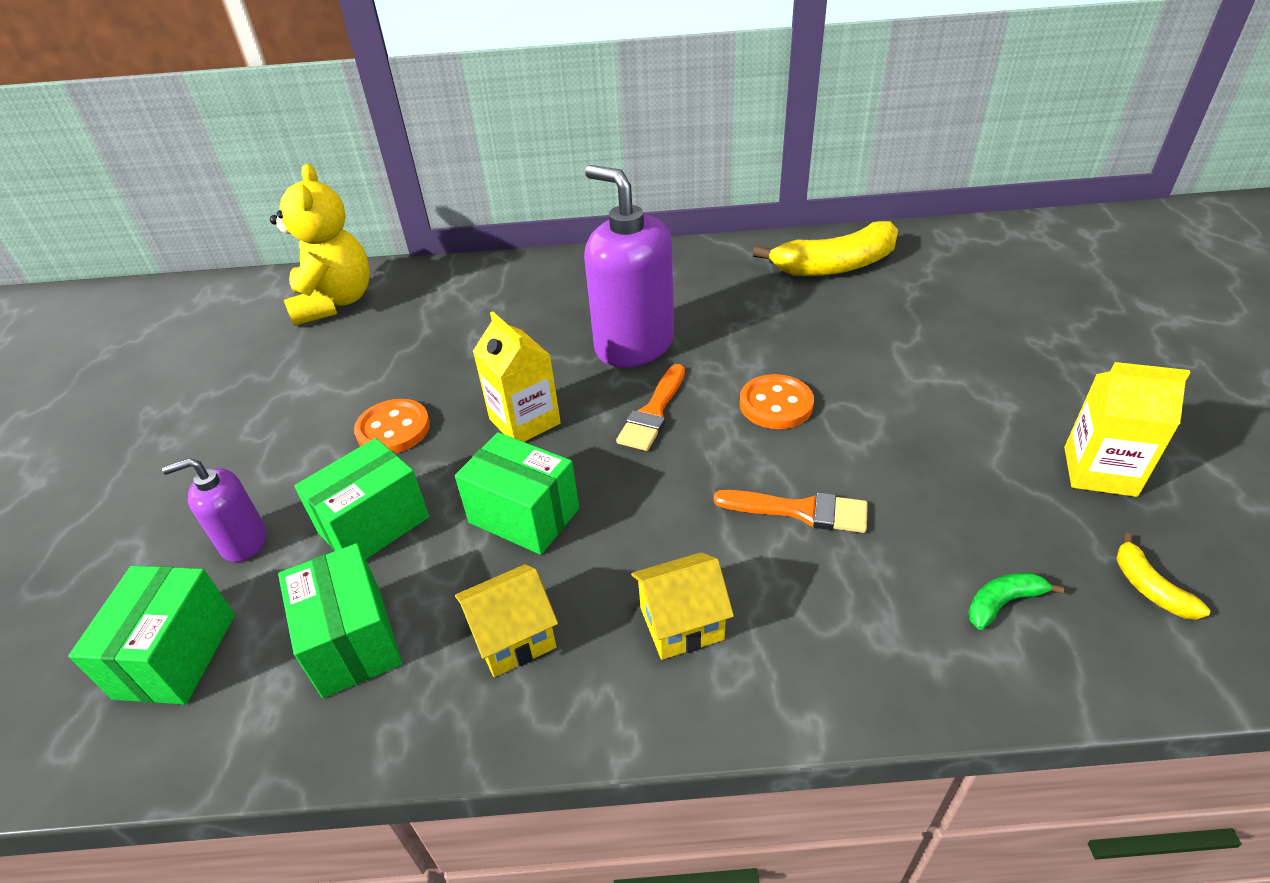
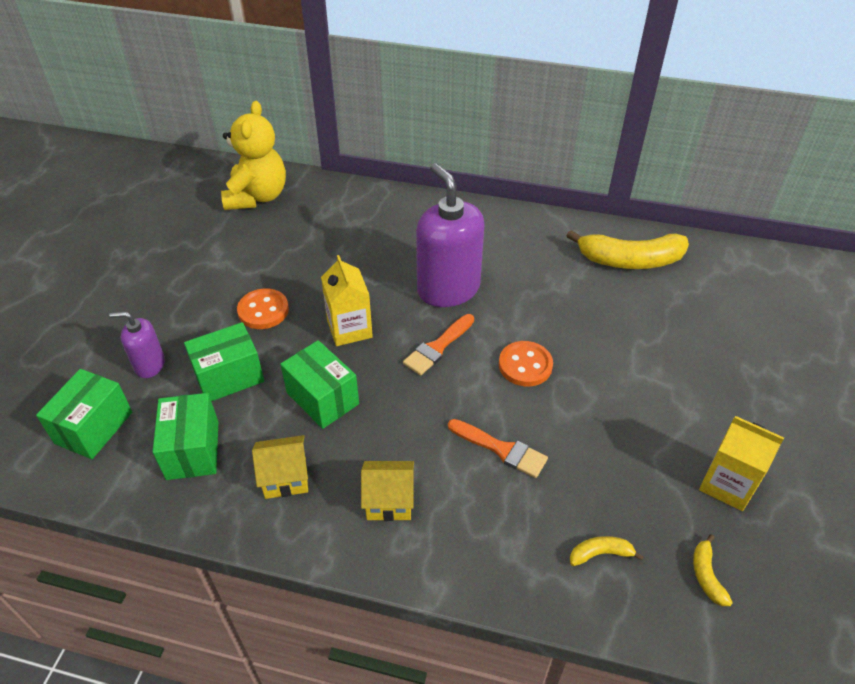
camera: 15 degrees right, 5 degrees up
green banana [968,572,1065,630] -> yellow banana [570,536,644,566]

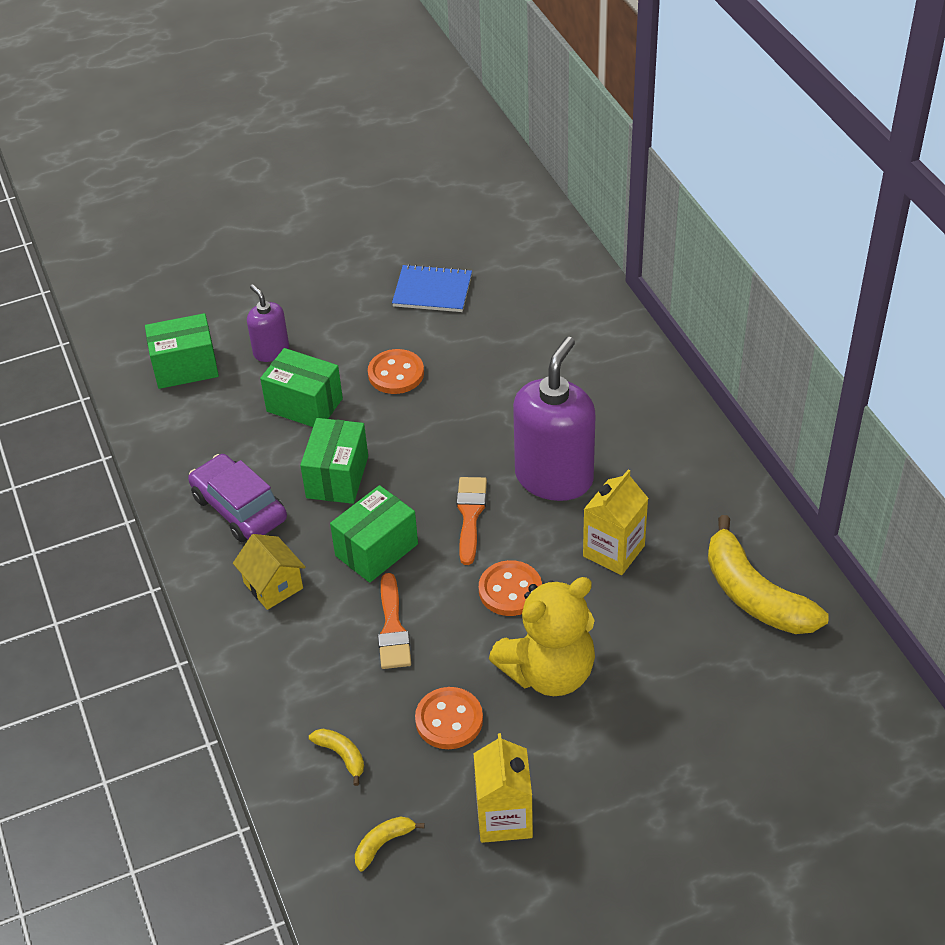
camera: 55 degrees right, 0 degrees up
green box [153,393,218,480] -> green box moved to [330,485,418,583]
yellow teddy bear [221,101,286,210] -> yellow teddy bear moved to [489,577,595,696]
yellow house [252,435,308,499] -> purple car [188,454,287,542]
yellow carton [321,255,373,346] -> yellow carton moved to [583,470,648,575]
orange brush [403,314,474,375] -> orange brush turned 90 degrees clockwise [456,477,487,565]
none -> blue notebook [392,264,472,312]
none -> orange button [415,687,483,749]

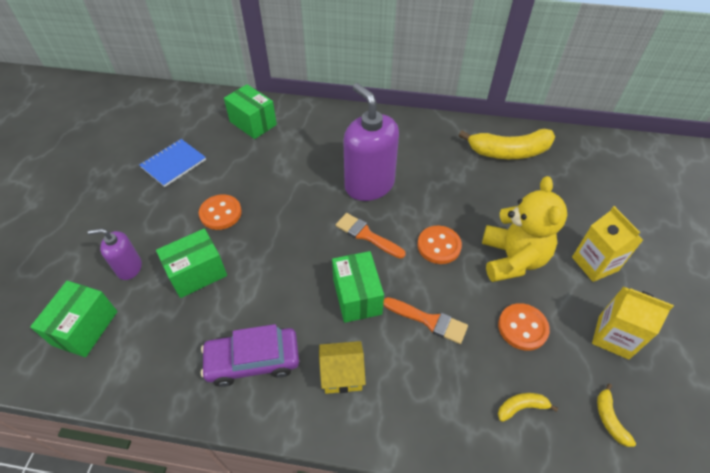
camera: 60 degrees left, 5 degrees up
green box [300,418,368,504] -> green box moved to [224,84,277,139]
yellow carton [583,470,648,575] -> yellow carton moved to [572,206,643,282]

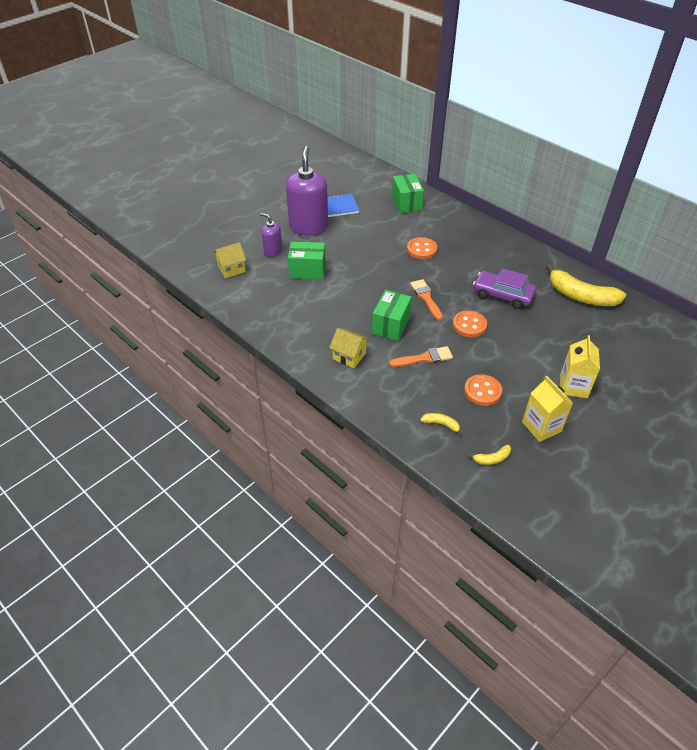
camera: 35 degrees right, 5 degrees down
green box [30,281,117,357] -> yellow house [213,242,246,278]
orange button [199,194,242,230] -> orange button moved to [407,237,437,259]
purple car [201,324,299,387] -> purple car moved to [473,268,536,309]
purple soap dispenser [343,83,399,201] -> purple soap dispenser moved to [286,146,328,235]
orange brush [383,297,468,344] -> orange brush turned 75 degrees counterclockwise [389,346,453,367]
yellow teddy bear [482,176,567,282] -> none
yellow banana [597,384,636,447] -> yellow banana turned 135 degrees counterclockwise [468,445,511,465]

